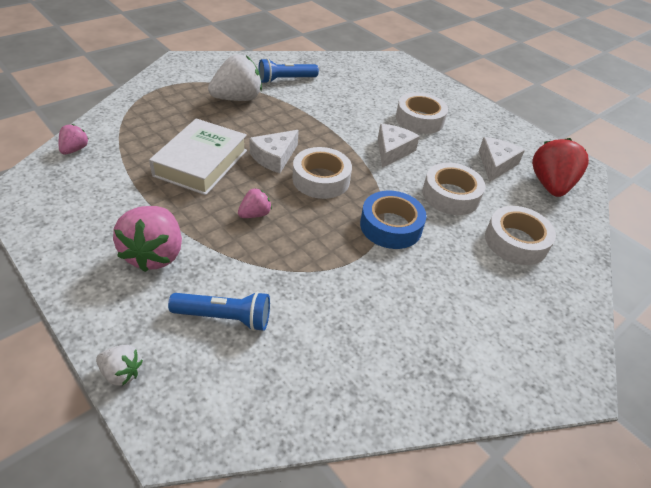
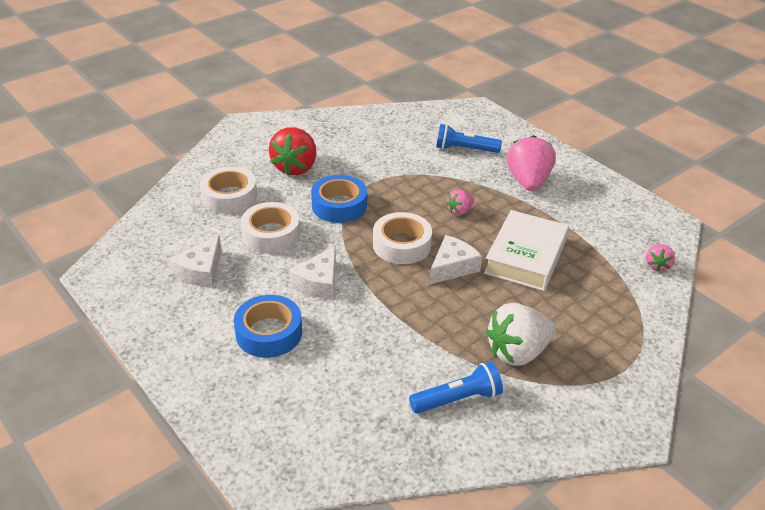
camera: 175 degrees left, 5 degrees down
white strawberry [96,345,143,386] -> none
white tape [396,93,448,134] -> blue tape [234,295,302,358]
red strawberry [532,138,589,197] -> red strawberry moved to [269,127,317,175]

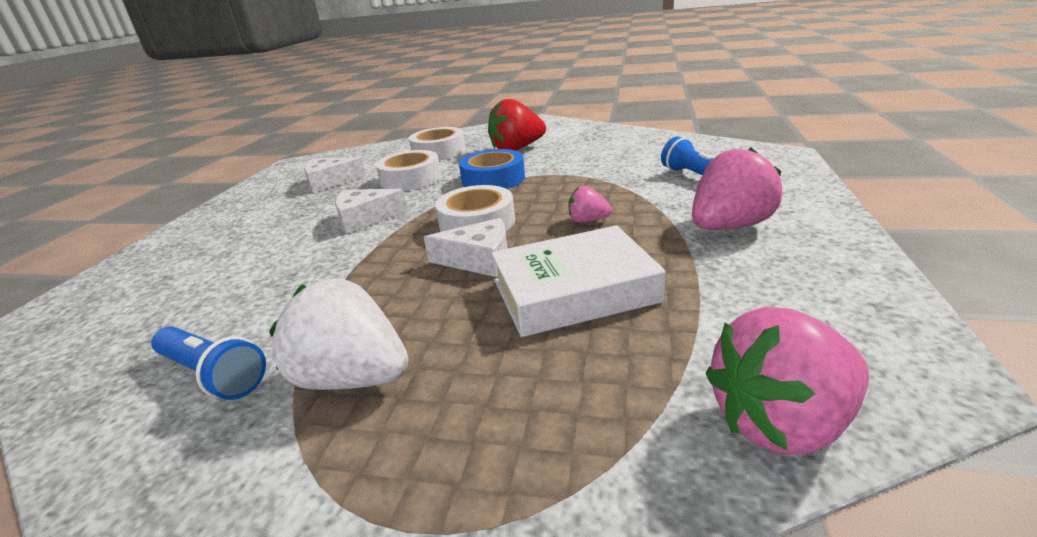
camera: 55 degrees right, 10 degrees down
blue tape [234,295,302,358] -> none
pink strawberry [646,244,675,271] -> pink strawberry [705,307,869,455], size x1.96

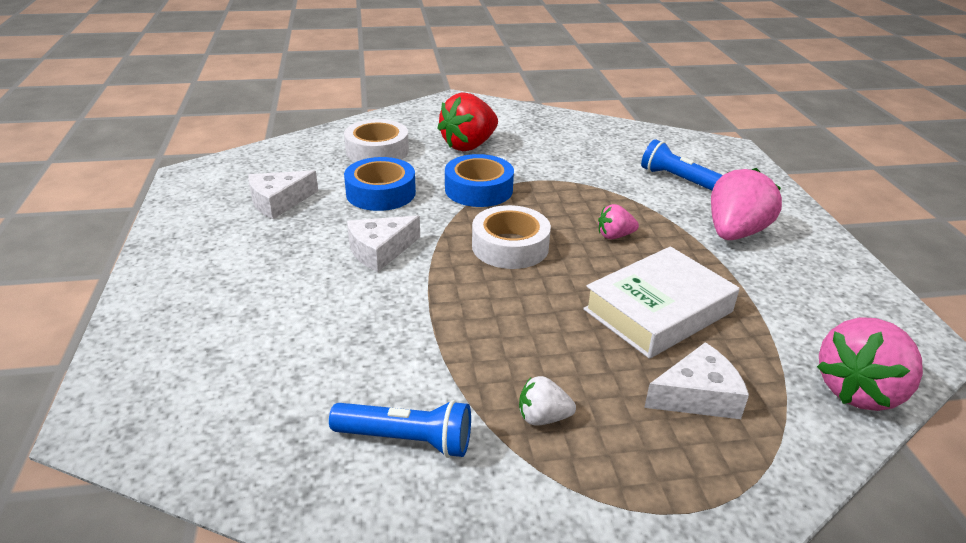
camera: 25 degrees left, 5 degrees up
white strawberry [269,278,408,390] -> white strawberry [519,376,576,426], size x0.51
white tape [376,150,441,191] -> blue tape [344,157,416,211]
white cheese [424,218,507,277] -> white cheese moved to [644,342,749,419]

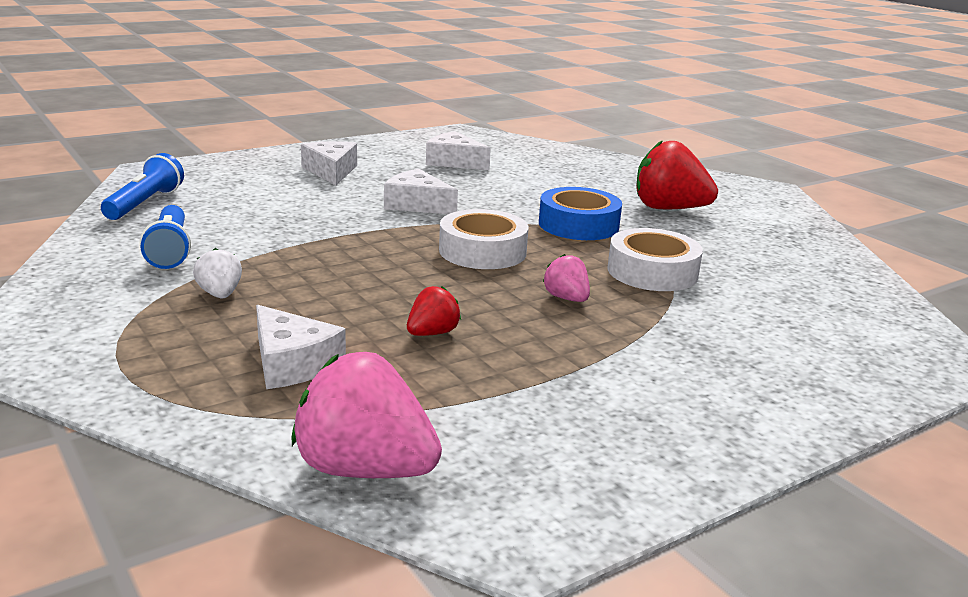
camera: 65 degrees right, 10 degrees down
white tape [344,119,409,162] -> white tape moved to [608,228,703,291]
blue tape [344,157,416,211] -> none
white book [583,246,739,359] -> red strawberry [407,286,461,336]
blue flashlight [641,139,723,190] -> blue flashlight moved to [101,153,184,220]
pink strawberry [711,168,782,240] -> none
none -> white cheese [301,141,357,185]

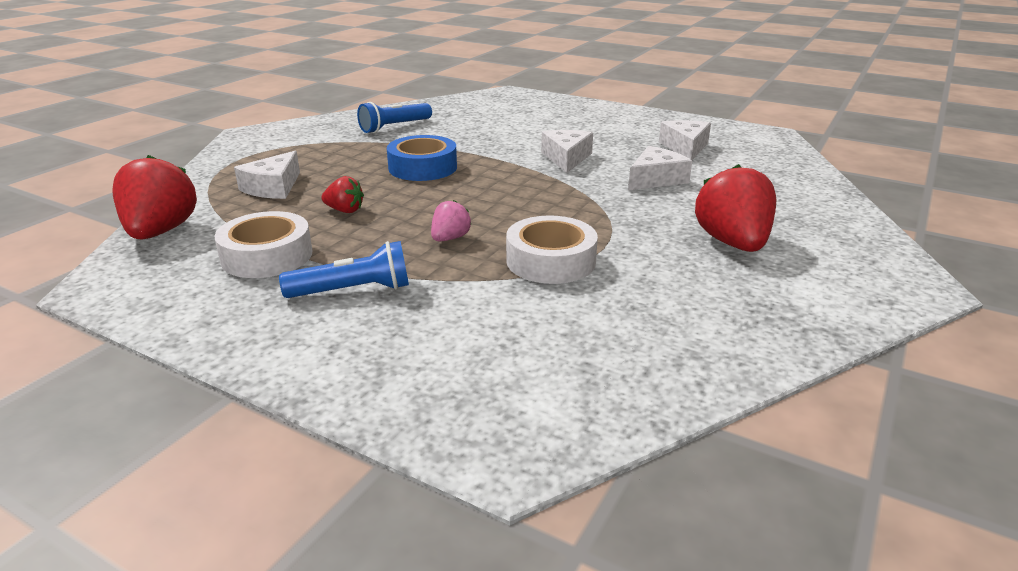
camera: 65 degrees right, 5 degrees up
blue flashlight [101,153,184,220] -> blue flashlight moved to [279,241,409,298]
white strawberry [193,248,242,298] -> none
pink strawberry [292,352,442,478] -> red strawberry [112,155,197,240]
white cheese [301,141,357,185] -> white cheese moved to [628,146,692,190]
white tape [439,209,529,269] -> white tape moved to [214,211,312,278]
blue tape [539,187,622,240] -> blue tape moved to [387,135,457,181]

